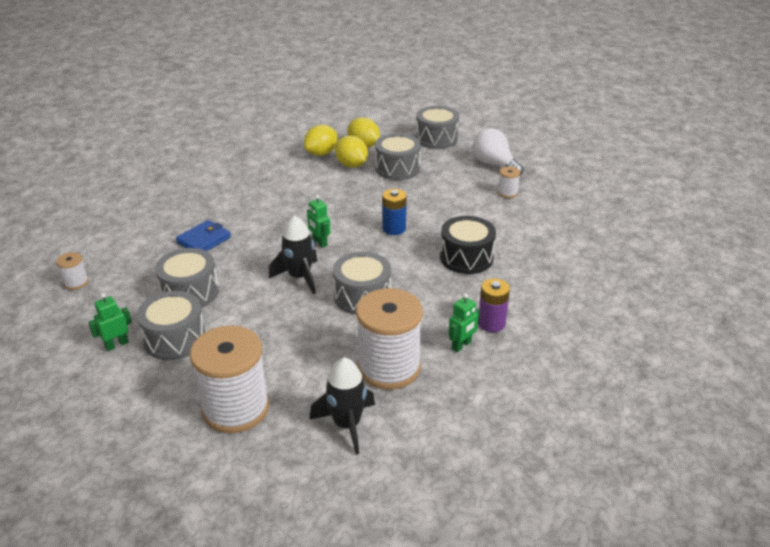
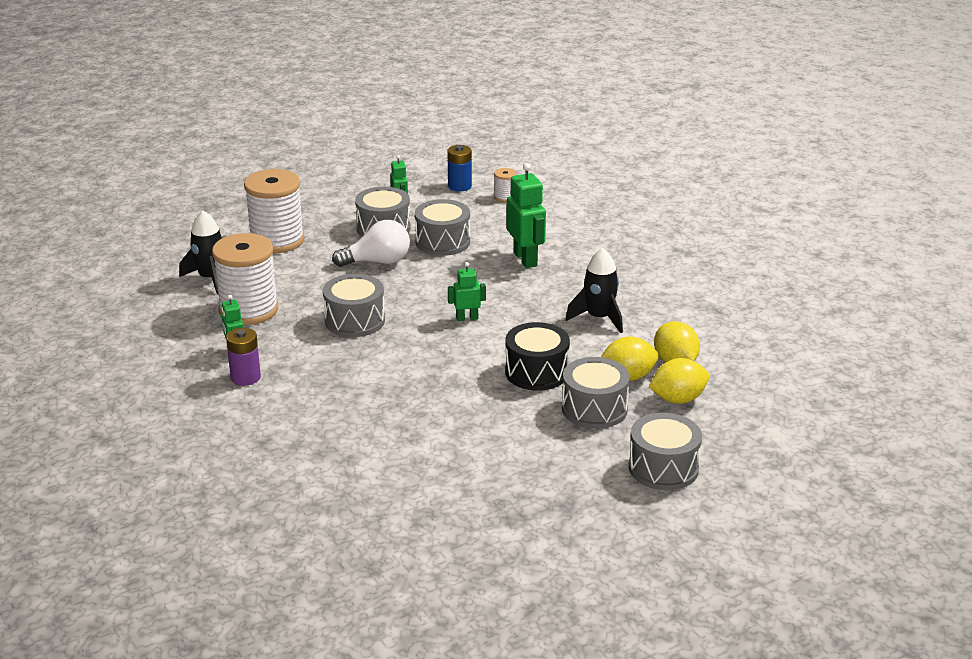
camera: 115 degrees right, 5 degrees down
blue wallet [176,220,231,251] -> green robot [507,163,546,268]
black rocket [269,215,317,294] -> black rocket moved to [566,248,623,333]
blue battery [382,189,407,235] -> blue battery moved to [447,145,472,192]
black drum [440,216,496,274] -> black drum moved to [505,322,570,391]
white light bulb [473,128,524,176] -> white light bulb moved to [332,220,410,267]
white spool [497,166,520,198] -> none

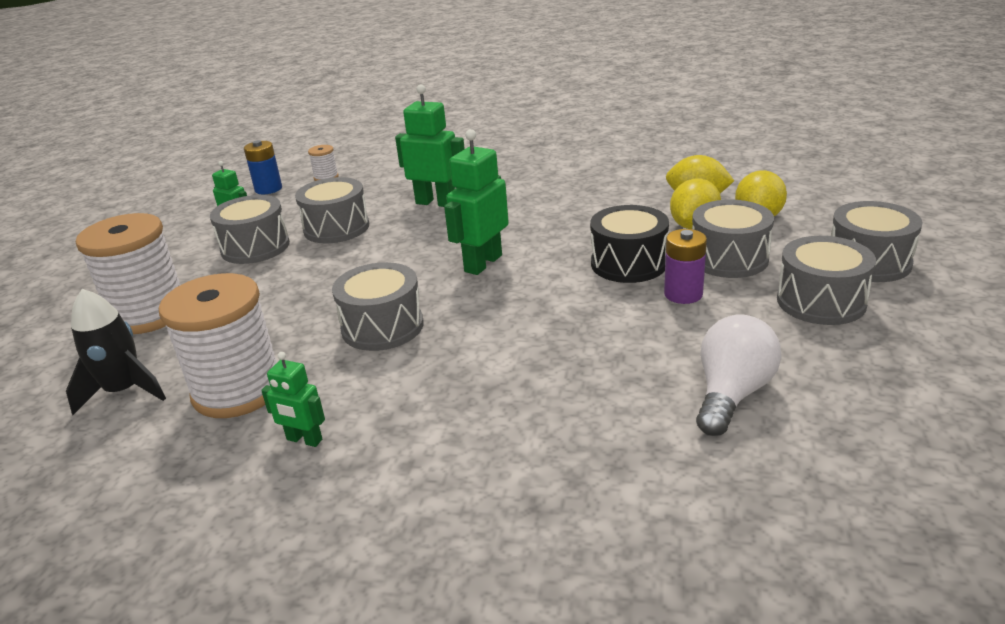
camera: 45 degrees left, 0 degrees up
purple battery [226,328,261,386] -> purple battery moved to [664,229,707,304]
white light bulb [332,220,410,267] -> white light bulb moved to [696,314,782,436]
green robot [448,262,486,321] -> green robot [444,129,509,275], size x1.76
black rocket [566,248,623,333] -> none
none -> grey drum [777,236,876,325]

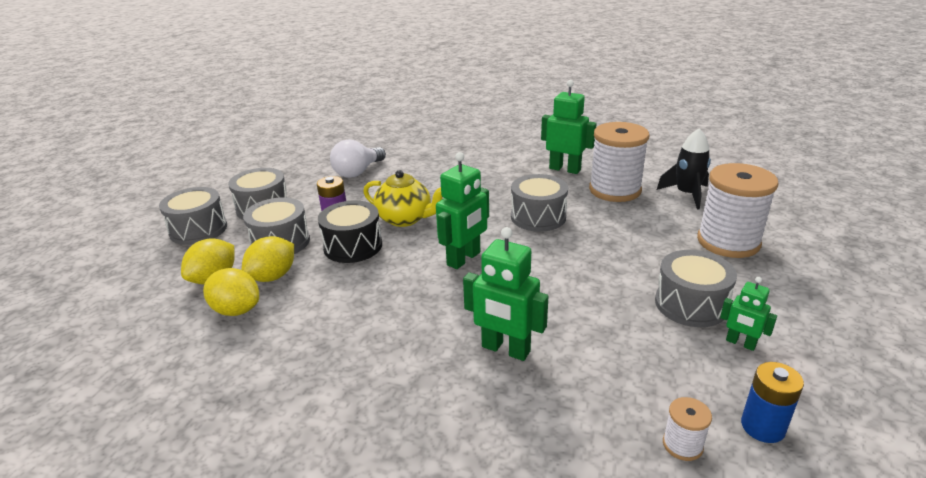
camera: 175 degrees left, 0 degrees up
green robot [261,352,325,447] -> green robot [541,80,597,174], size x1.76
grey drum [295,177,369,244] -> none
none -> yellow teapot [363,170,443,227]

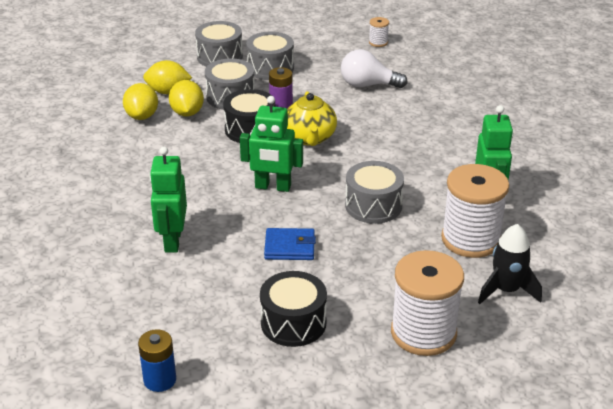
camera: 60 degrees right, 5 degrees up
yellow lemon [242,236,294,282] -> yellow lemon turned 75 degrees clockwise [169,80,204,117]
grey drum [655,250,737,327] -> black drum [260,271,327,347]
white spool [663,397,712,461] -> white spool moved to [369,17,389,47]
green robot [720,277,777,351] -> none
none -> blue wallet [264,228,316,260]

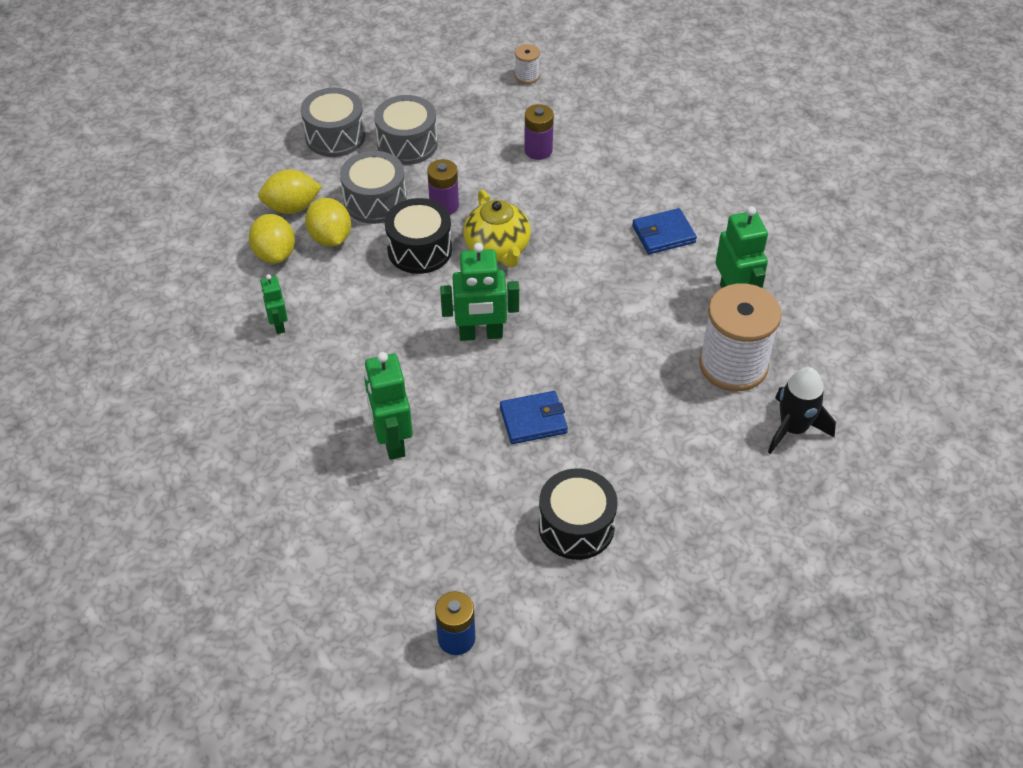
camera: 15 degrees left, 15 degrees up
white light bulb [341,49,408,88] -> purple battery [524,104,554,160]
grey drum [345,161,404,224] -> none
white spool [391,250,464,356] -> none
none -> green robot [260,274,288,334]
none -> blue wallet [632,208,697,254]

